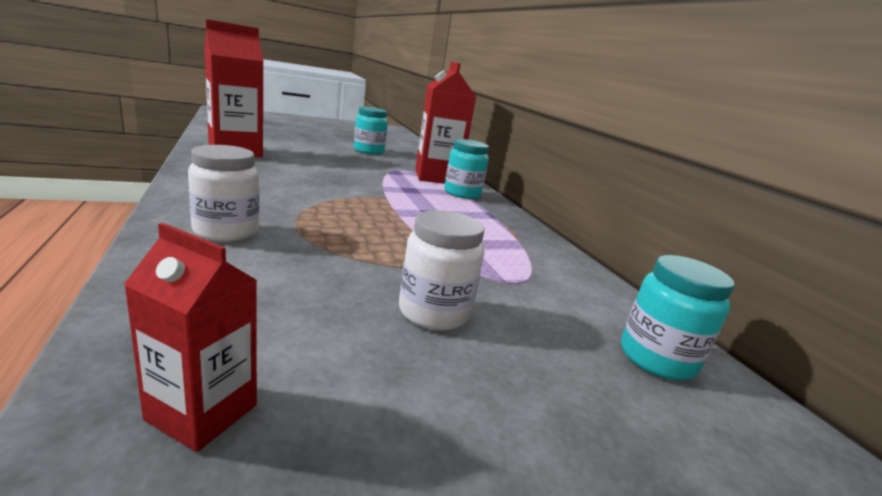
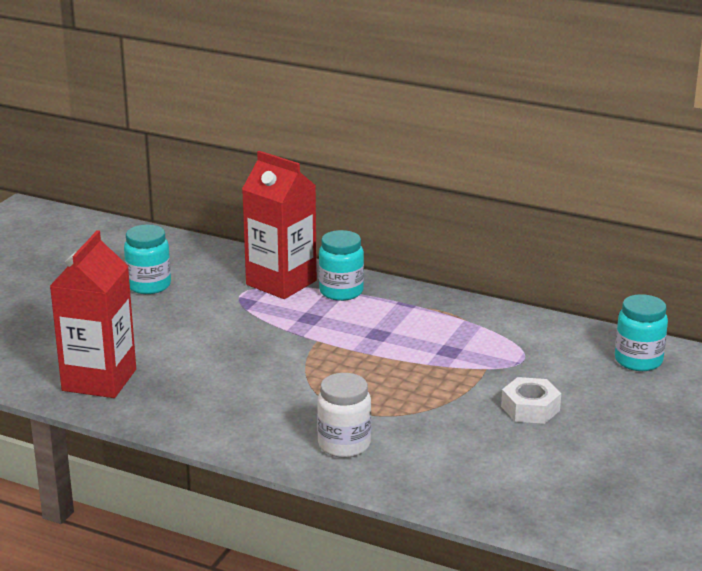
camera: 40 degrees left, 5 degrees up
red carton [124,223,257,452] -> none
white jar [399,210,484,331] -> white nut [501,377,561,424]

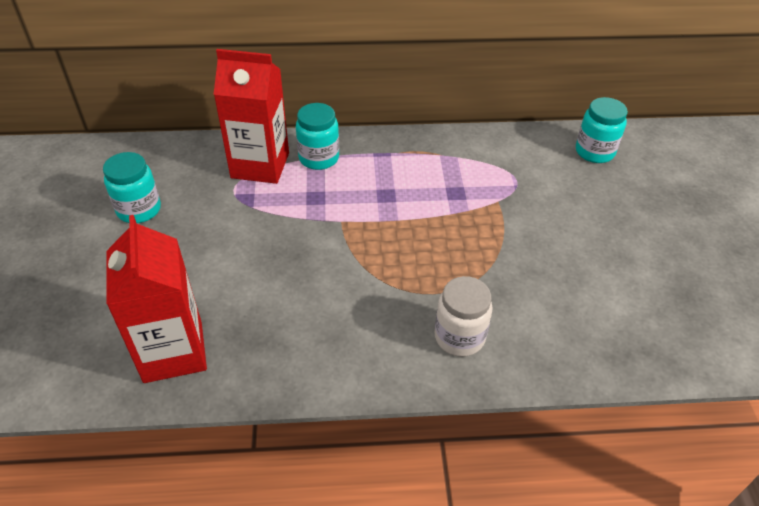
camera: 30 degrees left, 20 degrees up
white nut [501,377,561,424] -> none

